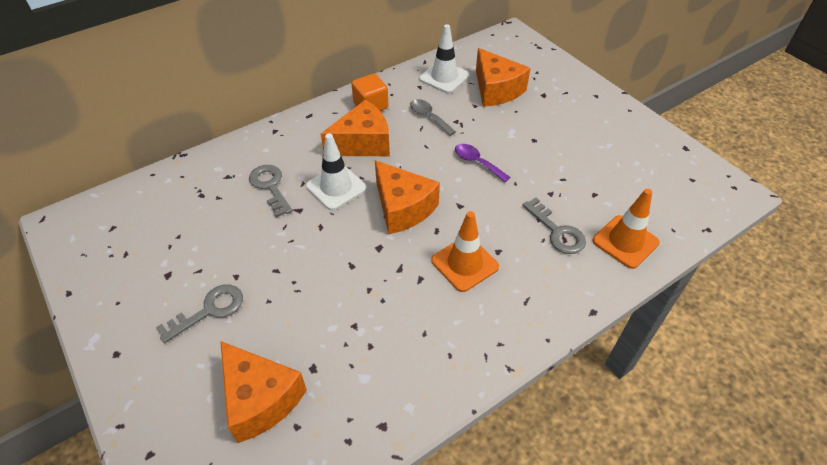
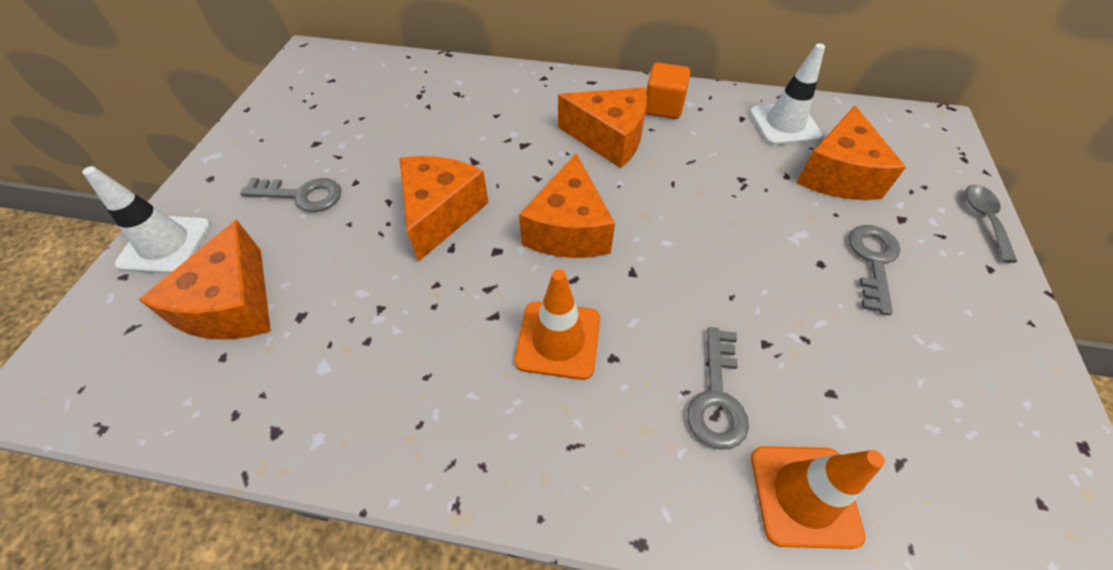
camera: 45 degrees right, 5 degrees up
grey key [249,165,292,217] -> grey key moved to [849,225,900,315]
white traffic cone [306,133,367,210] -> white traffic cone moved to [82,166,211,274]
grey spoon [410,99,456,136] -> grey spoon moved to [966,185,1017,263]
purple spoon [455,144,510,182] -> none
none -> orange cheese [399,156,489,262]

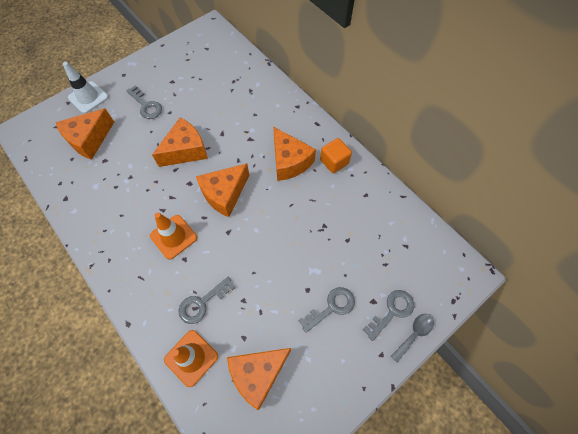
camera: 40 degrees right, 10 degrees up
white traffic cone [750,43,825,145] -> none
orange cheese [796,106,906,200] -> orange cheese moved to [227,348,291,410]
none -> grey key [363,290,414,341]

